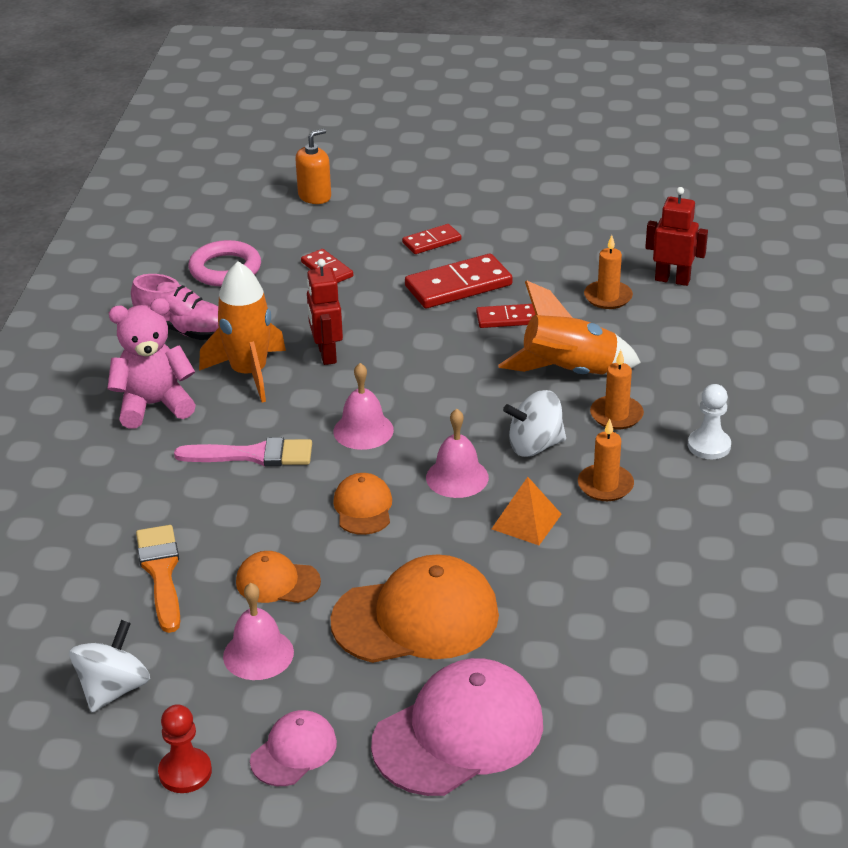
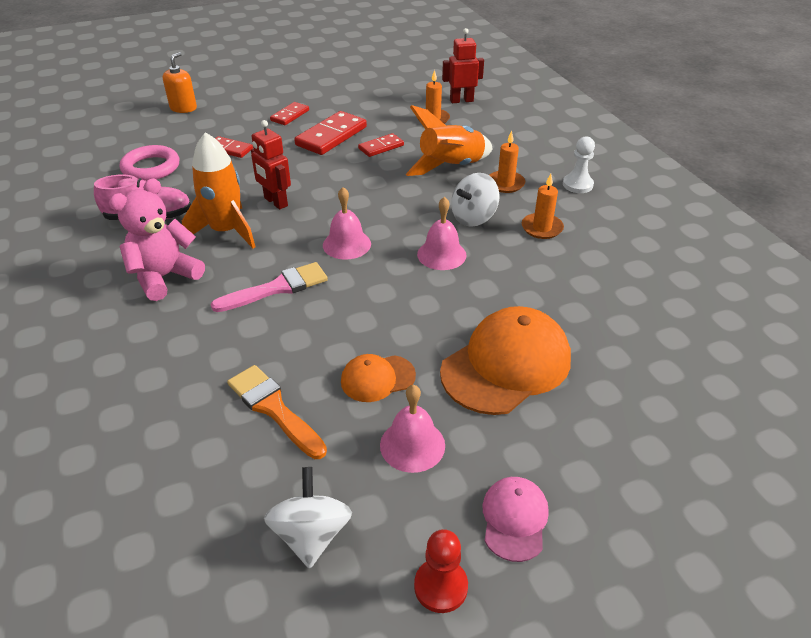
camera: 30 degrees left, 5 degrees up
orange cap [333,473,392,535] -> none
pink cap [371,658,543,796] -> none
orange pyramid [492,477,562,545] -> none

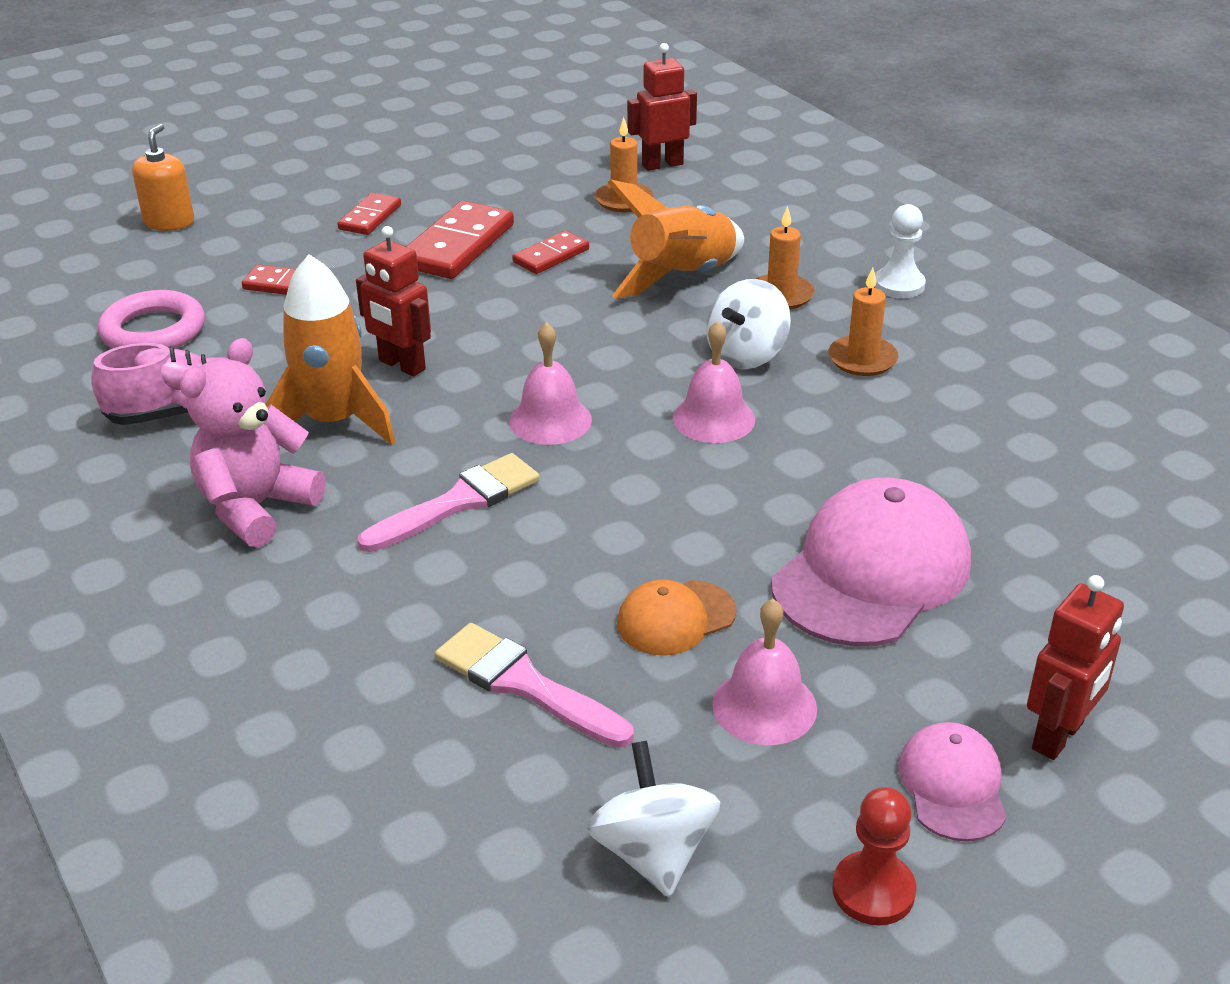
camera: 10 degrees left, 5 degrees down
orange brush [227,365,327,459] -> pink brush [435,623,634,748]
orange cap [440,306,571,415] -> pink cap [771,478,971,646]
none -> red robot [1027,575,1124,760]

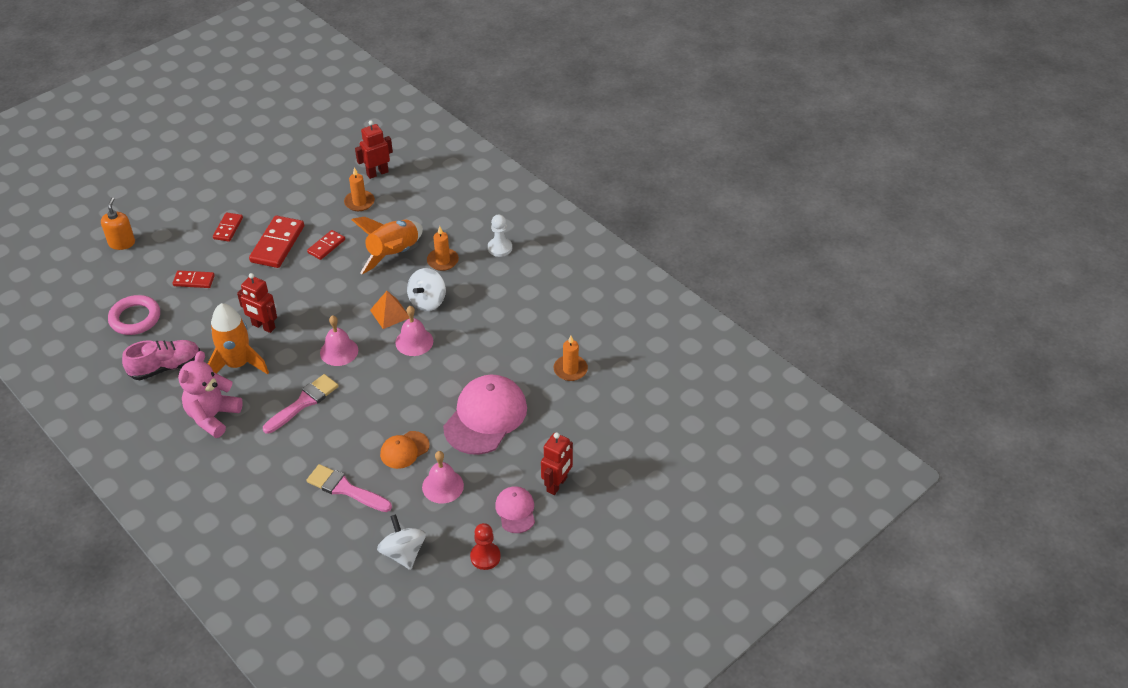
camera: 10 degrees left, 10 degrees up
orange candle [828,267,899,376] -> orange candle moved to [554,335,588,381]
none -> orange pyramid [370,291,409,329]

